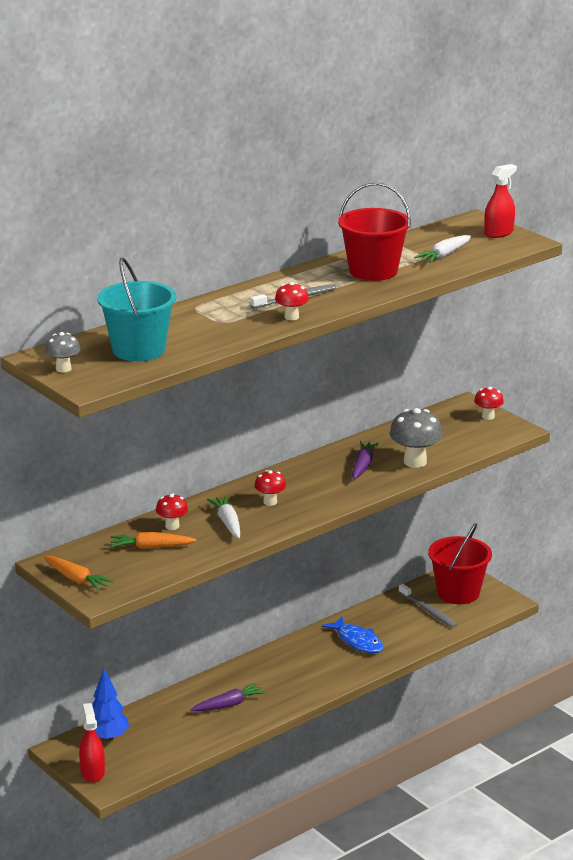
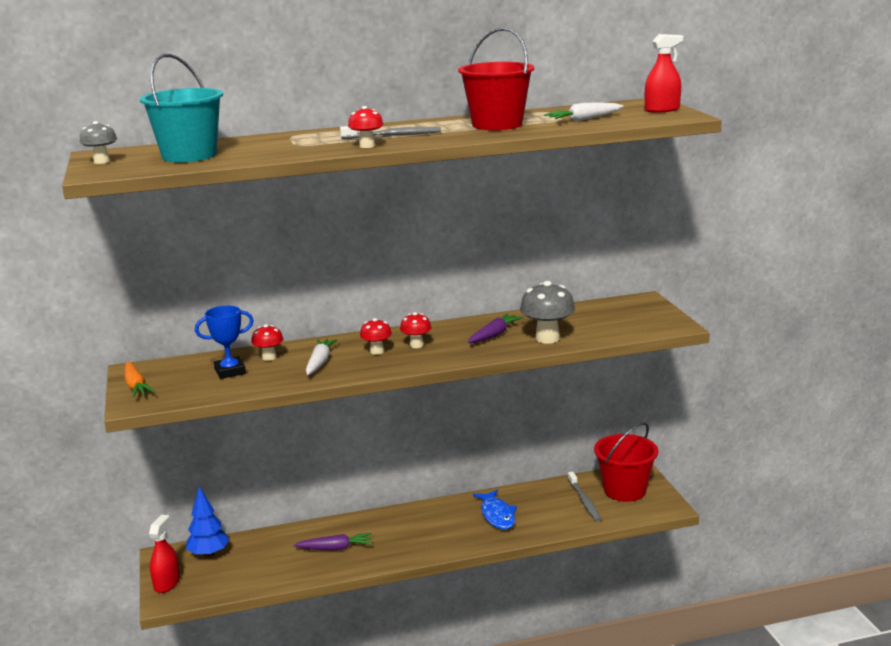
camera: 25 degrees right, 5 degrees down
orange carrot [110,532,196,549] -> blue trophy [195,306,254,379]
red mushroom [474,387,504,420] -> red mushroom moved to [400,312,431,348]

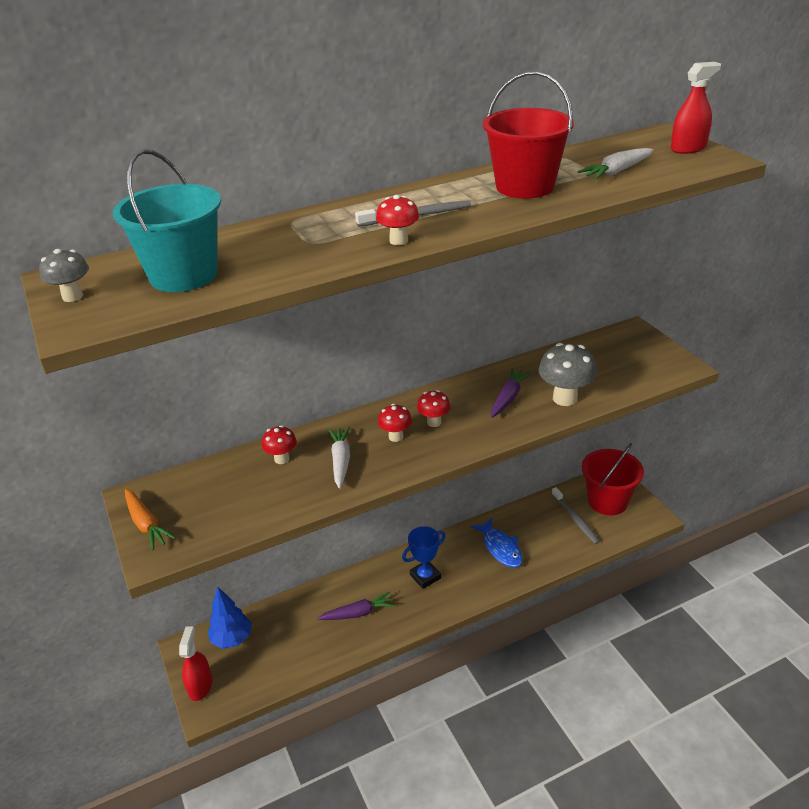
camera: 10 degrees left, 15 degrees up
blue trophy [195,306,254,379] -> blue trophy moved to [402,526,446,589]

